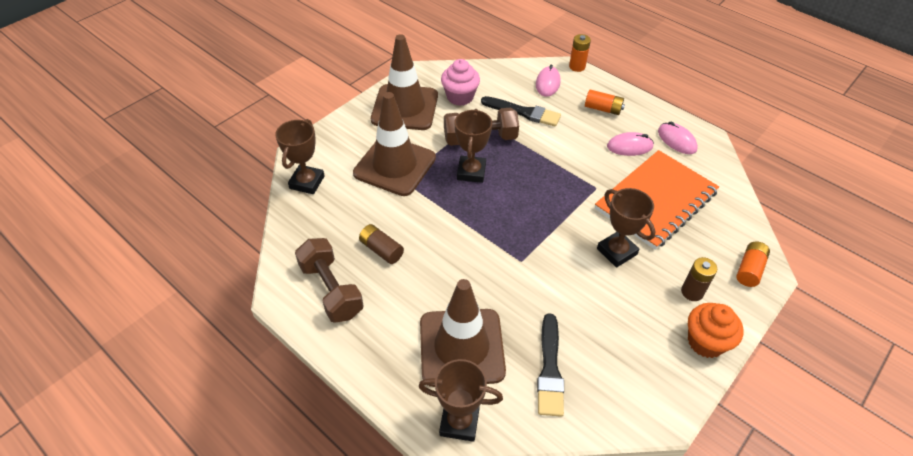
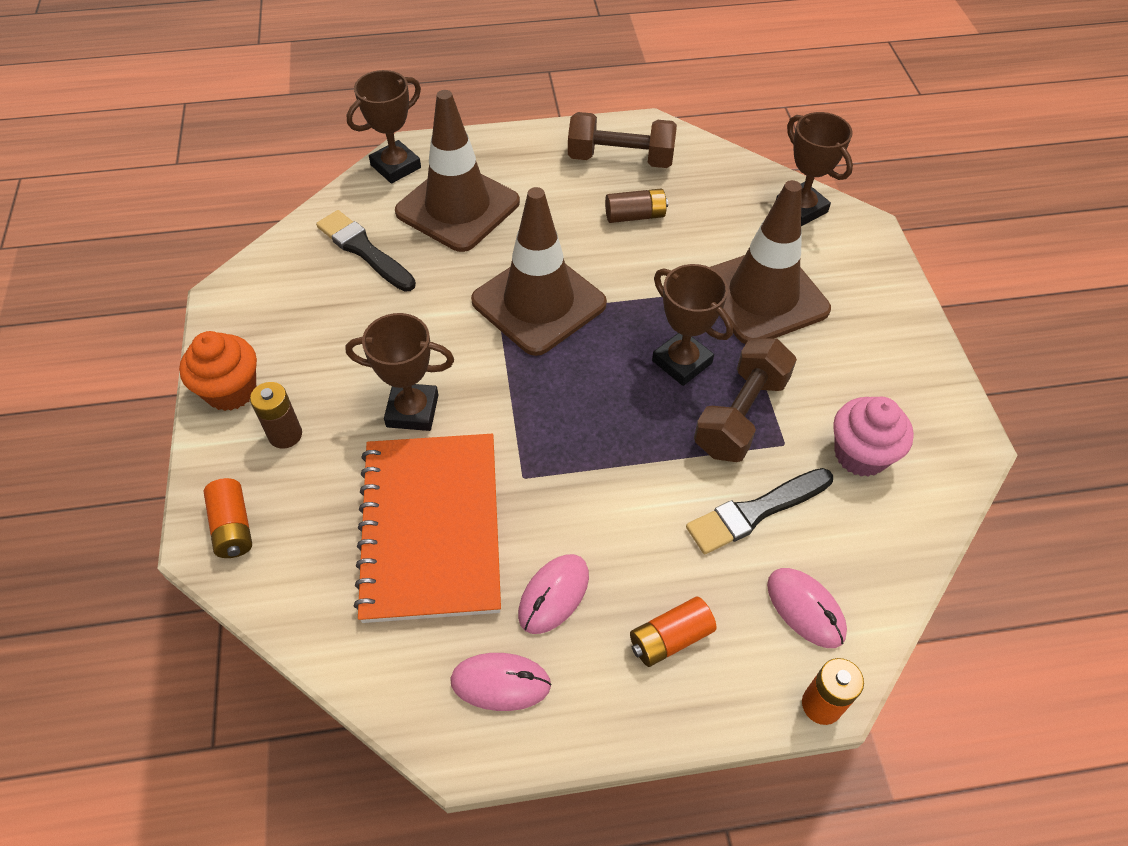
camera: 130 degrees right, 5 degrees up
brown traffic cone [371,34,438,130] -> brown traffic cone moved to [471,187,607,356]

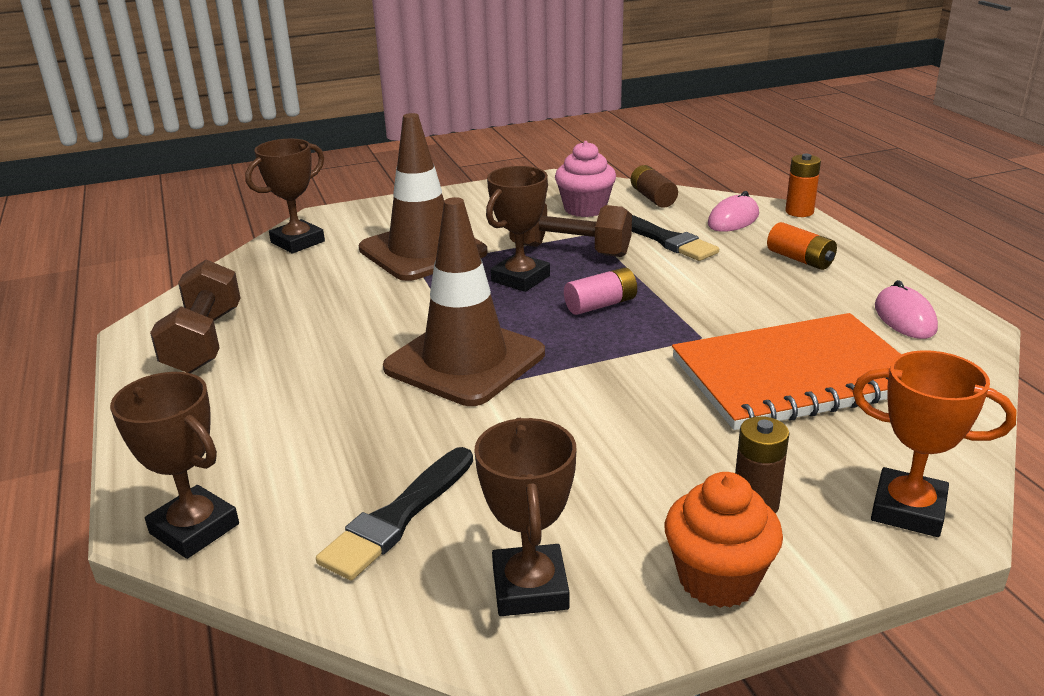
camera: 100 degrees left, 25 degrees down
orange battery [204,478,252,558] -> orange trophy [852,350,1017,537]
brown trophy [345,313,454,431] -> brown trophy moved to [474,418,577,616]
brown traffic cone [395,90,520,252] -> none
pink mouse [518,554,589,634] -> none
brown battery [605,189,668,223] -> brown battery moved to [631,165,678,208]
none -> pink battery [564,267,637,315]

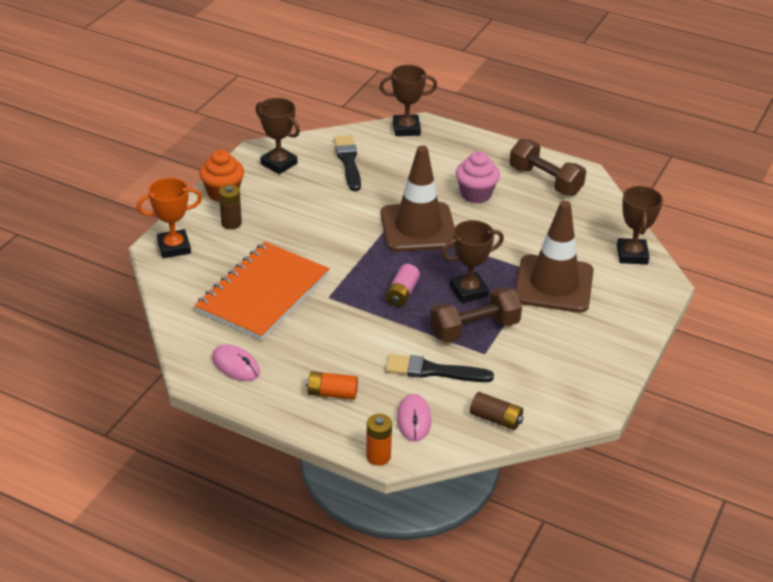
camera: 135 degrees right, 10 degrees up
brown trophy [486,166,550,292] -> brown trophy turned 75 degrees clockwise [442,220,504,303]
pink cupcake [555,141,616,217] -> pink cupcake moved to [456,151,500,203]

